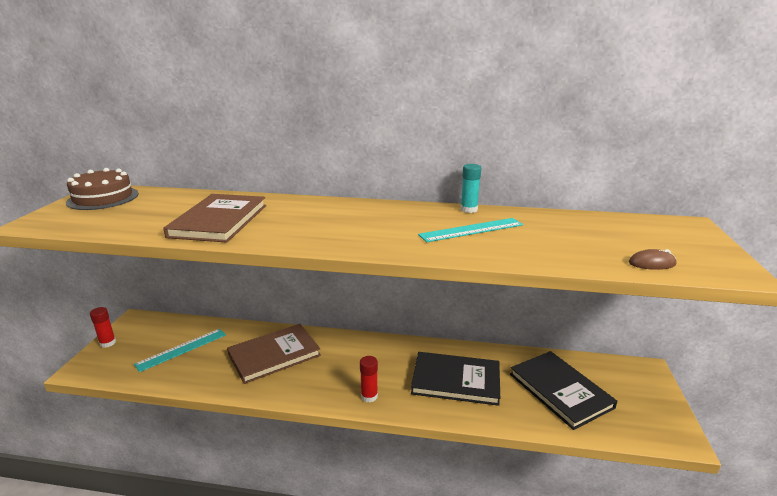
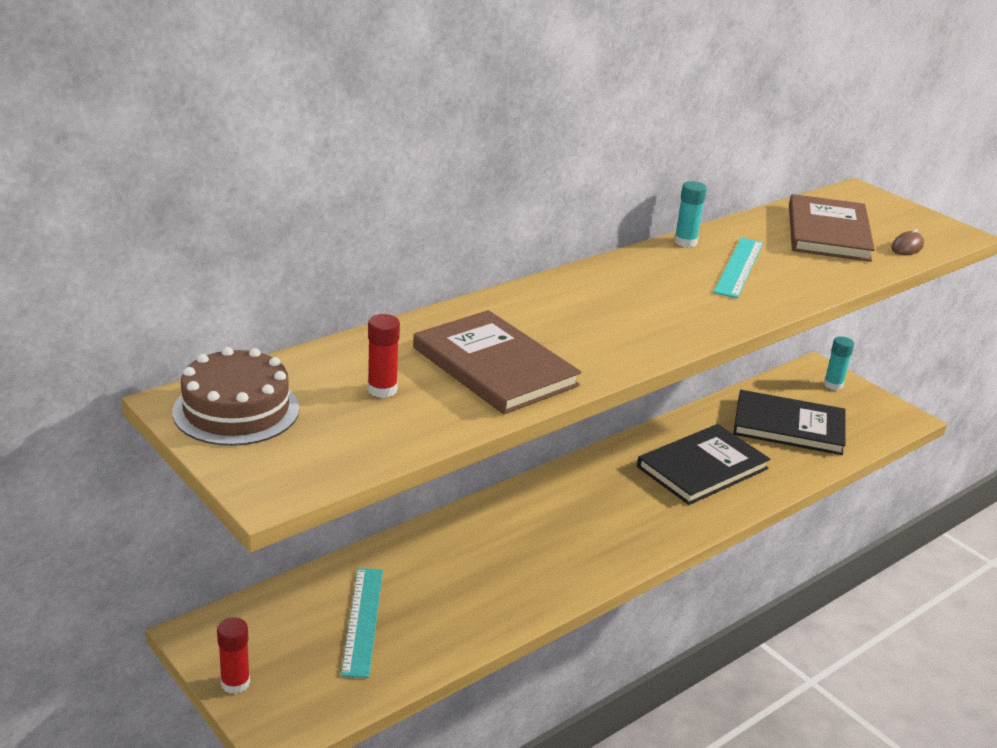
camera: 50 degrees left, 5 degrees up
brown book [227,324,321,384] -> brown book moved to [789,194,875,262]
red glue stick [360,356,378,402] -> red glue stick moved to [367,314,400,398]
none -> turquoise glue stick [824,336,854,390]

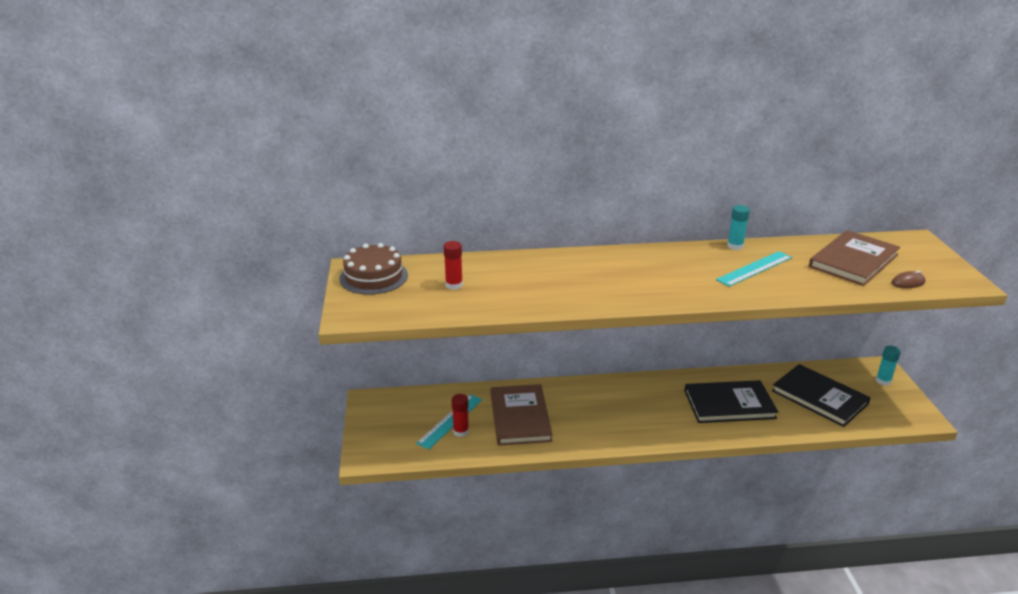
camera: 35 degrees right, 0 degrees up
red glue stick [217,617,250,694] -> red glue stick moved to [452,394,469,437]
brown book [413,310,581,414] -> brown book moved to [490,384,553,446]

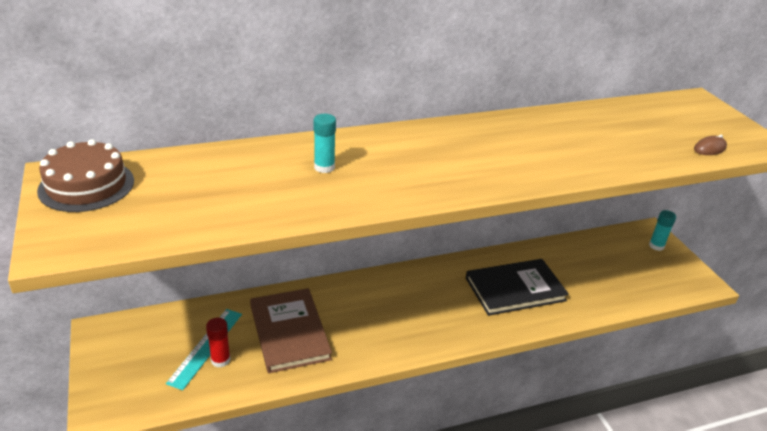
camera: 15 degrees left, 5 degrees up
red glue stick [443,241,463,290] -> none
turquoise ruler [716,251,792,287] -> none
turquoise glue stick [727,205,750,250] -> turquoise glue stick moved to [314,114,336,173]
black book [772,364,871,427] -> none
brown book [809,230,900,286] -> none

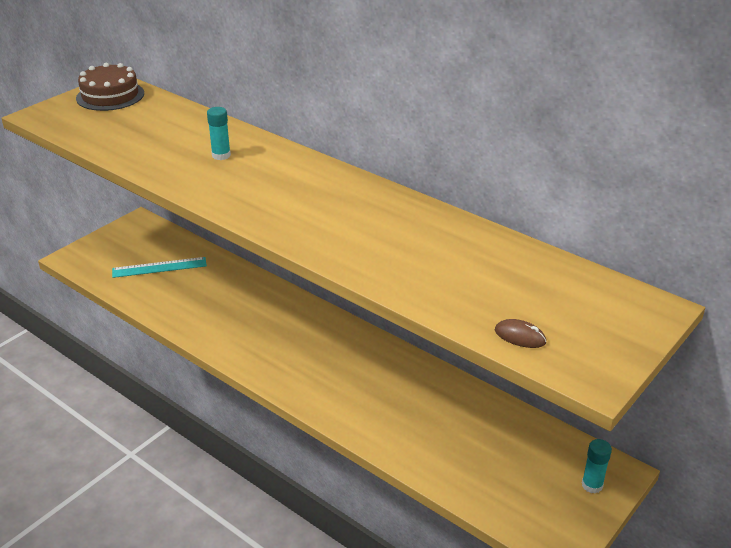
camera: 60 degrees right, 0 degrees up
red glue stick [206,318,231,368] -> none
brown book [250,288,332,373] -> none
black book [466,259,569,316] -> none

